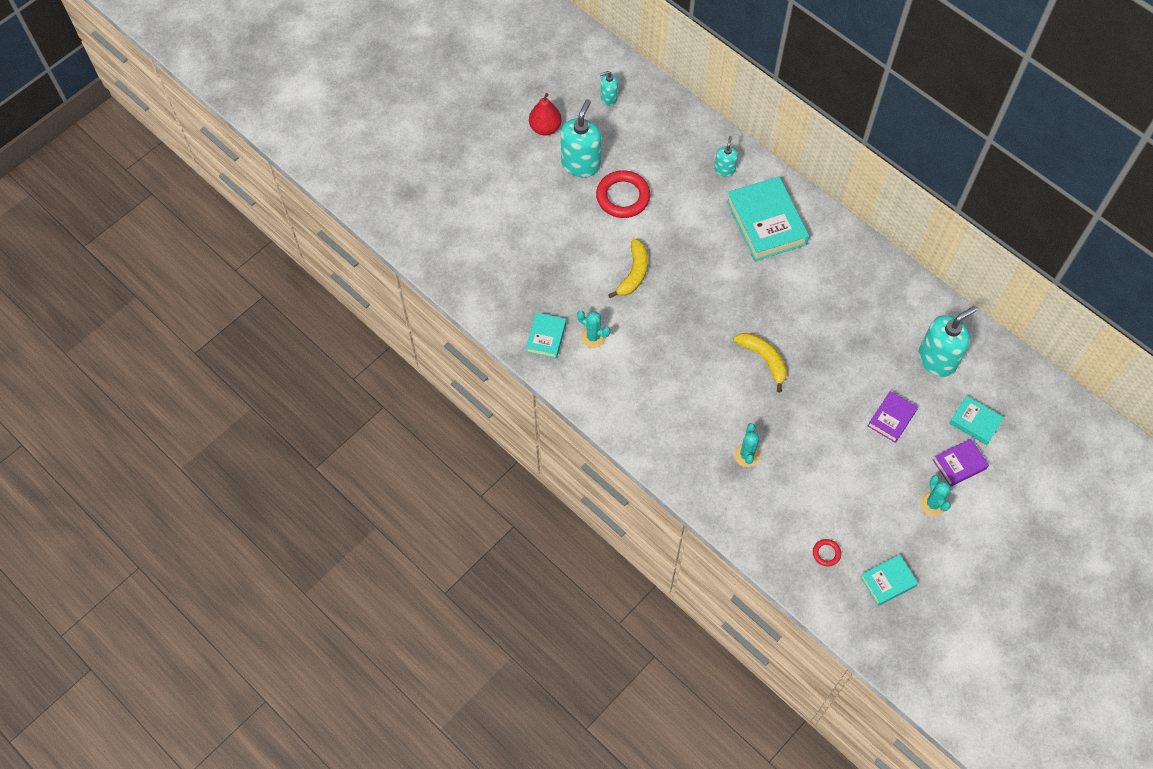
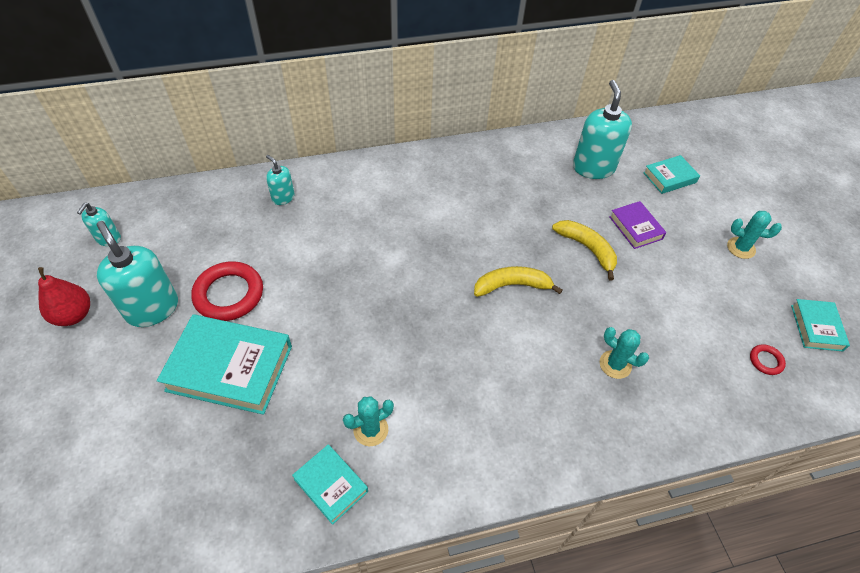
camera: 60 degrees left, 10 degrees down
yellow banana [608,238,648,298] -> yellow banana moved to [552,220,617,281]
turquoise book [726,176,809,261] -> turquoise book moved to [157,314,292,415]
purple book [933,439,989,486] -> none

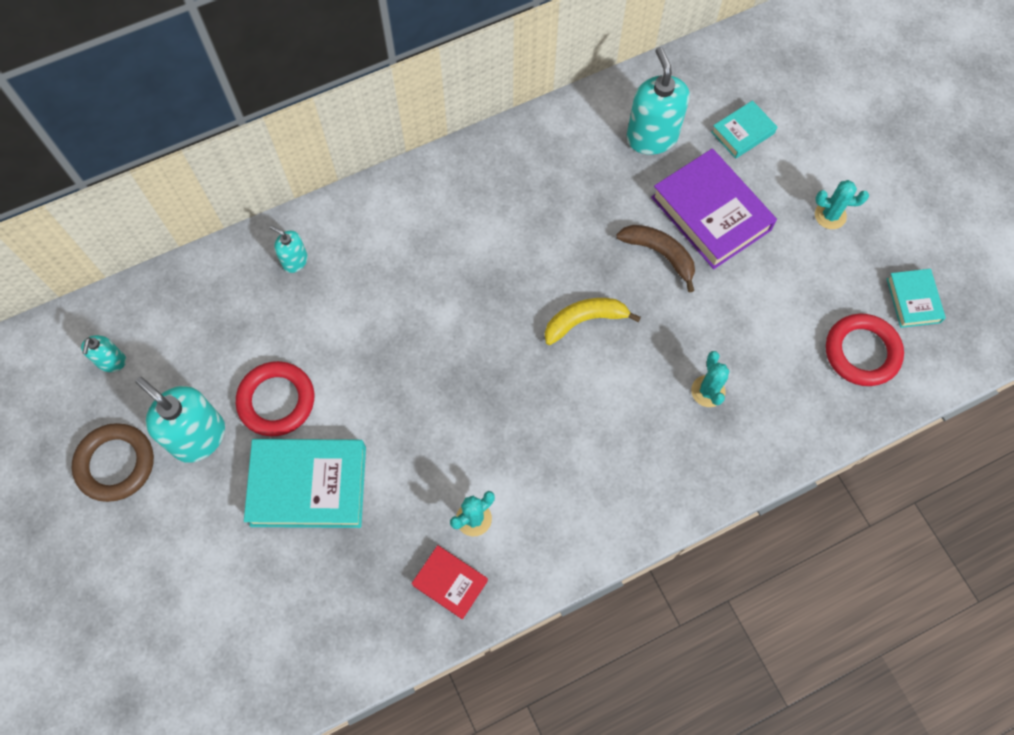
camera: 10 degrees left, 15 degrees up
red pear [38,267,90,326] -> brown ring [72,423,154,502]
turquoise book [292,444,368,525] -> red book [411,545,488,619]
yellow banana [552,220,617,281] -> brown banana [616,225,695,292]
turquoise cactus [600,327,649,379] -> turquoise cactus turned 60 degrees clockwise [691,351,729,407]
purple book [610,201,667,249] -> purple book [651,148,777,269], size x1.88
red ring [750,344,786,375] -> red ring [826,313,904,386], size x2.15

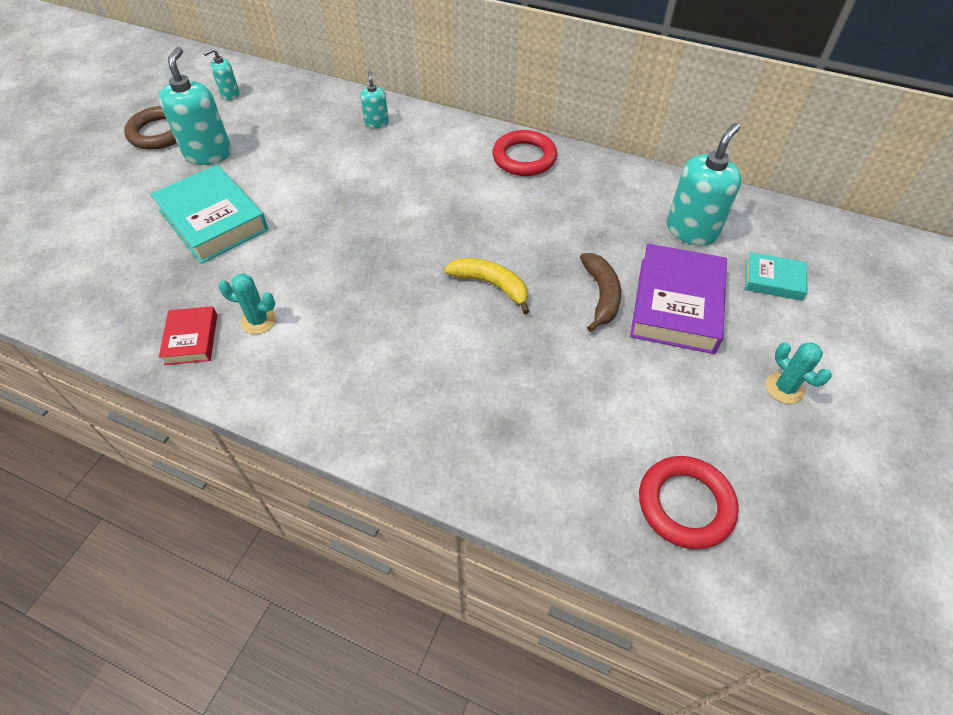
camera: 50 degrees right, 15 degrees down
red ring [236,361,314,436] -> red ring moved to [492,130,557,176]
turquoise cactus [691,351,729,407] -> none
turquoise book [887,269,946,328] -> none

